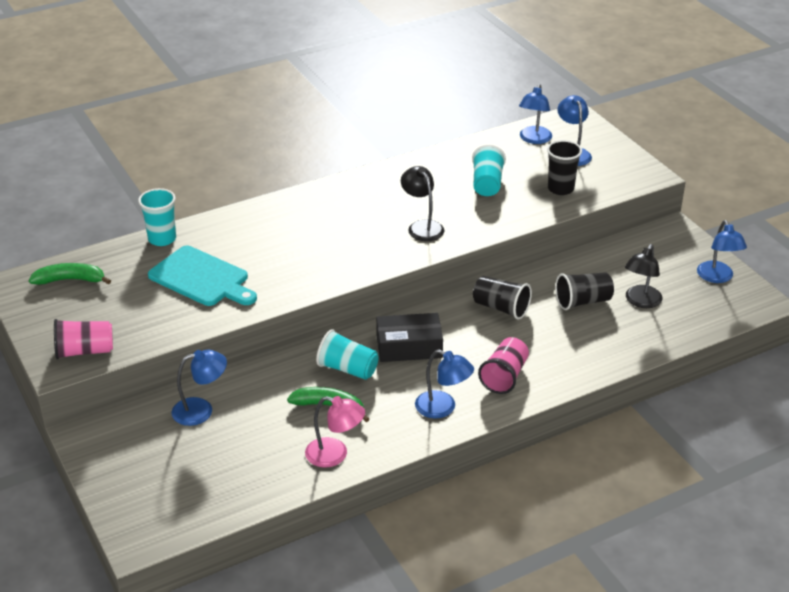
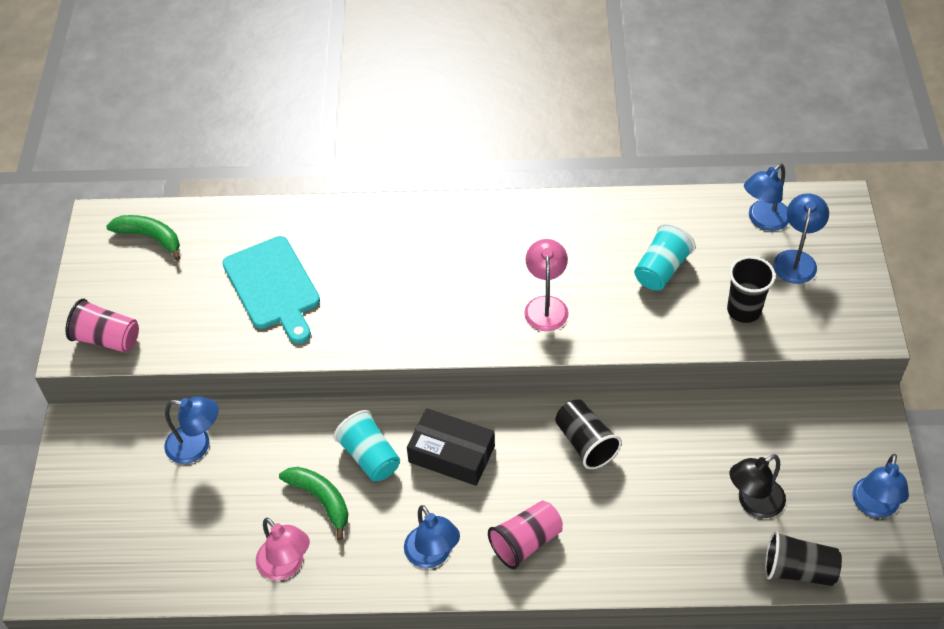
camera: 30 degrees right, 15 degrees up
turquoise cup [138,188,176,246] -> none
black lamp [401,166,444,241] -> pink lamp [524,239,569,331]
black cup [555,272,614,310] -> black cup moved to [765,531,842,586]

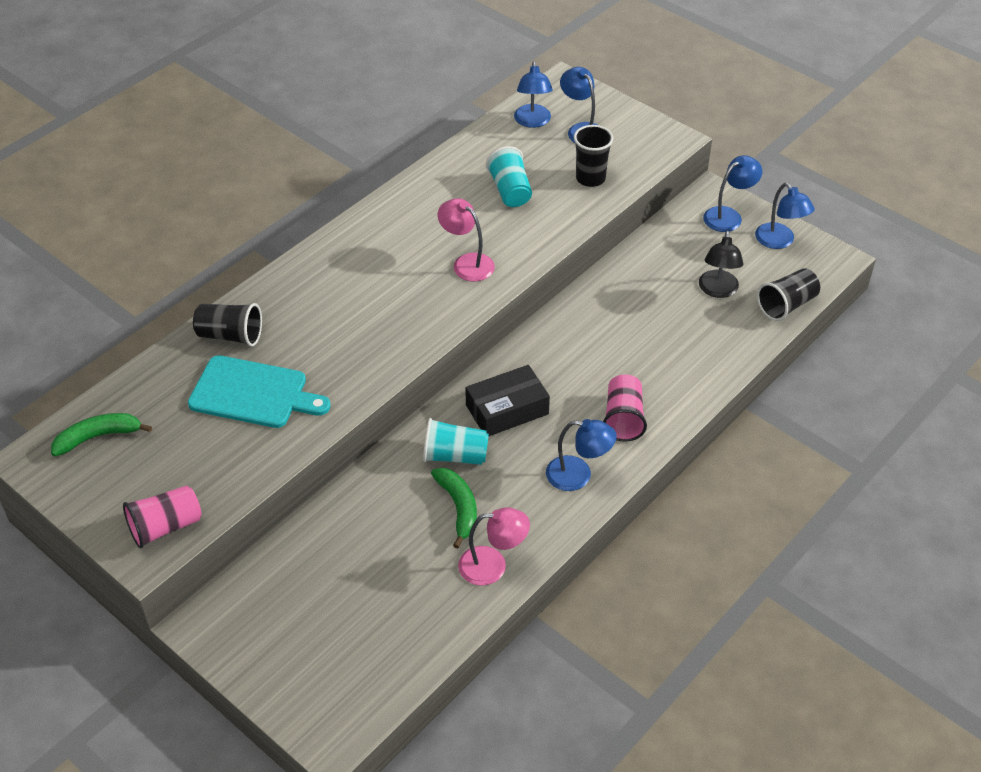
camera: 50 degrees left, 5 degrees down
blue lamp [164,396,219,464] -> blue lamp moved to [703,155,762,232]
green banana [279,467,348,540] -> green banana turned 75 degrees clockwise [431,468,477,549]
black cup [555,400,622,469] -> black cup moved to [193,303,262,347]

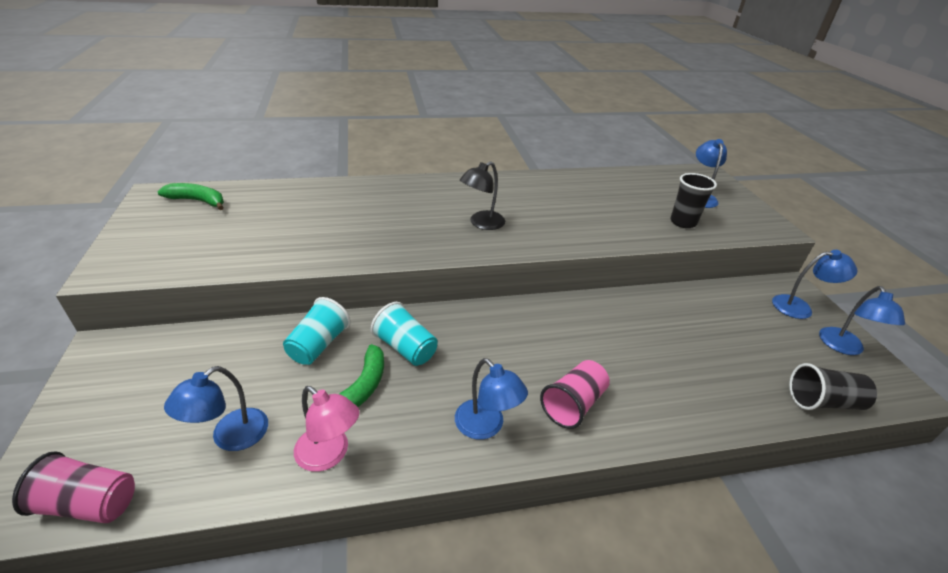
camera: 35 degrees right, 10 degrees down
pink cup [123,485,202,549] -> pink cup moved to [12,451,135,523]
turquoise cutting board [188,355,331,428] -> none
black cup [193,303,262,347] -> none
pink lamp [438,198,495,282] -> none
black box [465,365,550,436] -> none
turquoise cup [486,146,532,207] -> turquoise cup moved to [283,297,351,365]
blue lamp [514,61,553,128] -> blue lamp moved to [164,366,268,451]
black lamp [699,231,744,298] -> black lamp moved to [460,161,505,230]

